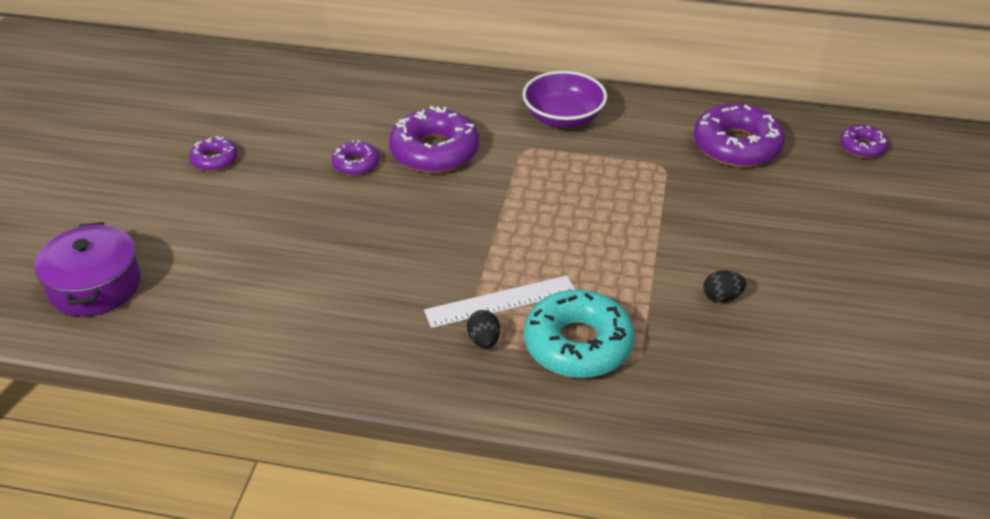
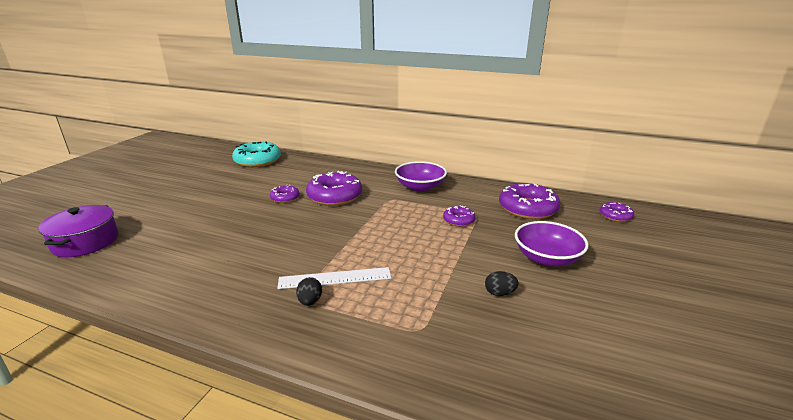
camera: 10 degrees right, 15 degrees down
purple donut [189,136,238,171] -> purple donut moved to [443,205,476,227]
turquoise donut [524,290,635,378] -> turquoise donut moved to [232,142,281,167]
none -> purple bowl [515,221,589,266]

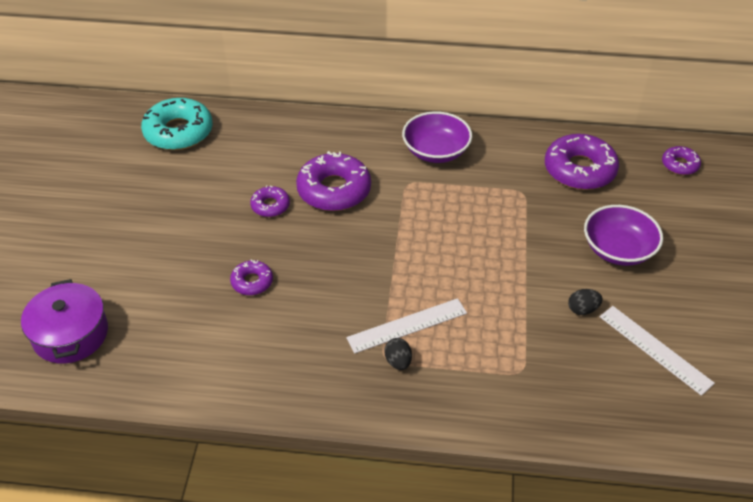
camera: 15 degrees left, 20 degrees up
purple donut [443,205,476,227] -> purple donut moved to [230,260,273,295]
none -> white ruler [599,306,715,396]

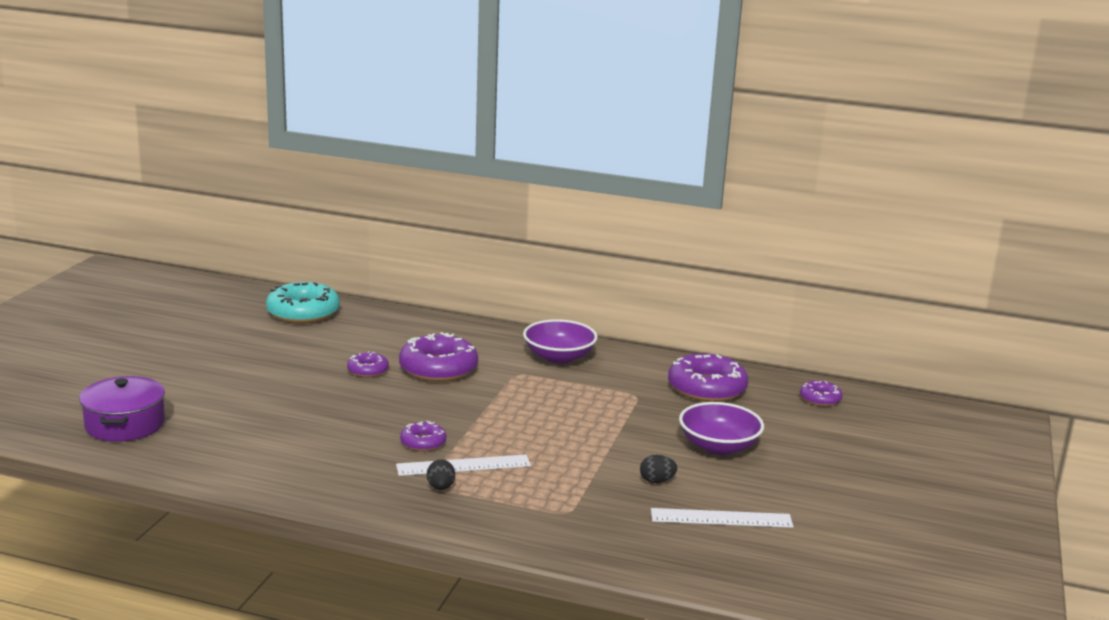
camera: 10 degrees right, 25 degrees down
purple donut [230,260,273,295] -> purple donut moved to [400,421,446,451]
white ruler [599,306,715,396] -> white ruler turned 60 degrees counterclockwise [651,508,793,528]

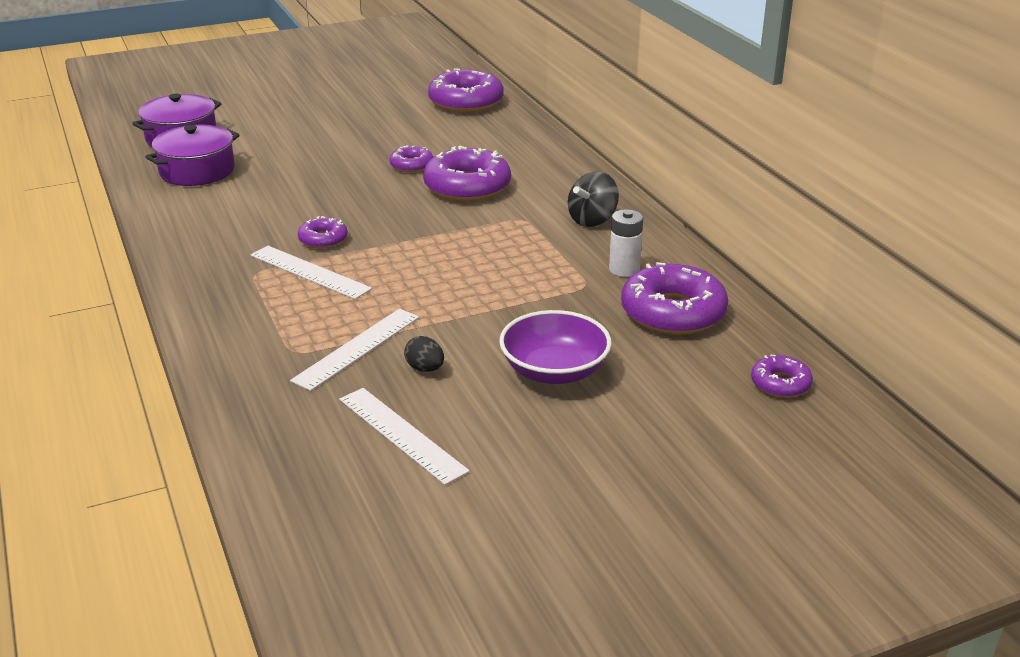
camera: 50 degrees right, 10 degrees up
turquoise donut [266,282,340,324] -> purple donut [428,68,504,113]
black egg [427,459,455,490] -> none
purple bowl [523,319,598,364] -> black spinning top [568,172,619,227]
none -> purple pot [145,125,240,186]
none -> white ruler [290,309,419,391]
none -> white battery [609,209,643,277]

